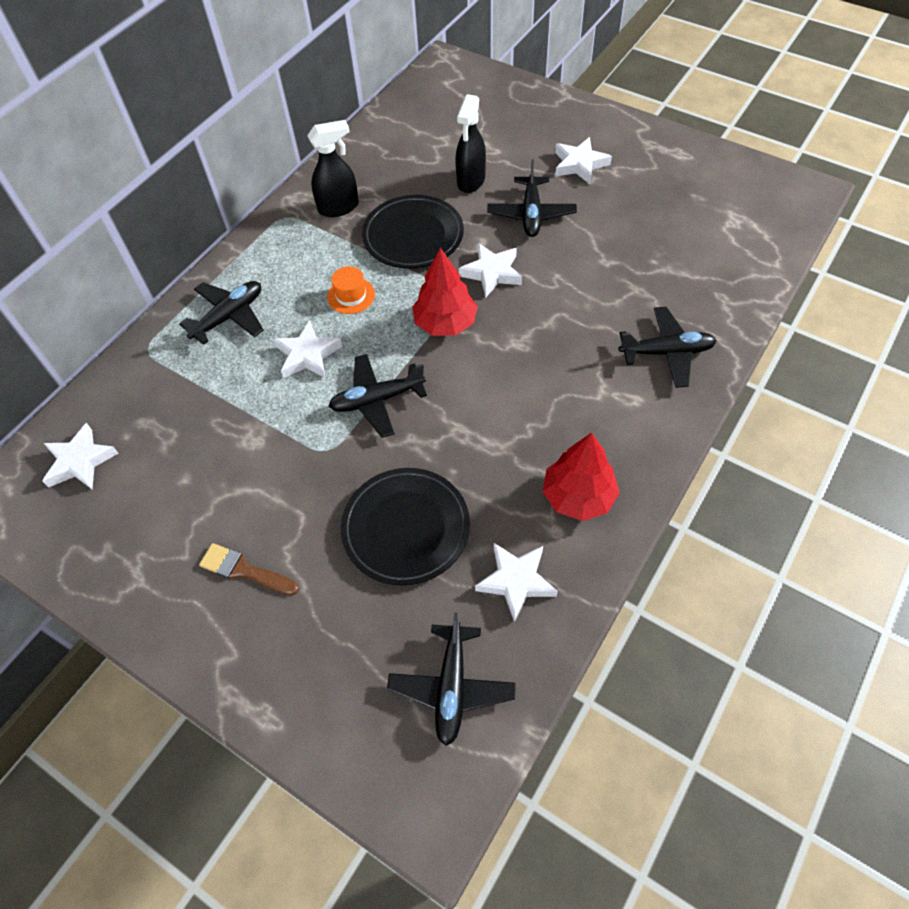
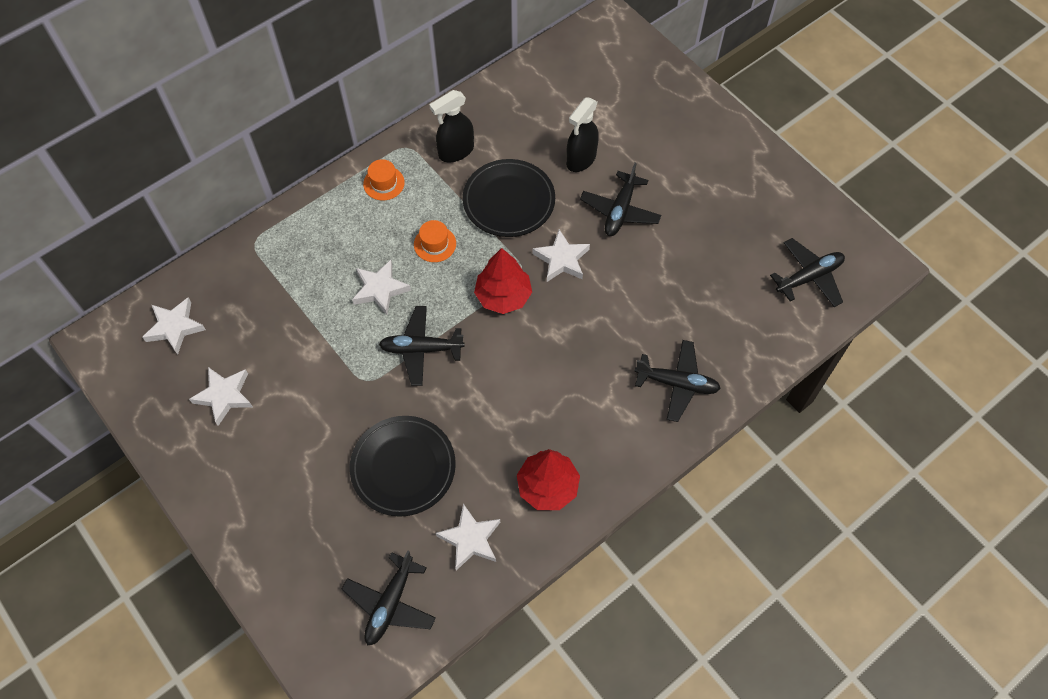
camera: 15 degrees right, 5 degrees up
black plane [179,281,264,345] -> black plane moved to [770,238,845,307]
brown brush [199,543,299,595] -> none
black spray bottle [307,120,359,217] -> black spray bottle turned 150 degrees clockwise [429,90,474,162]
white star [555,137,612,184] -> white star moved to [189,367,253,426]
none -> orange hat [363,159,405,201]

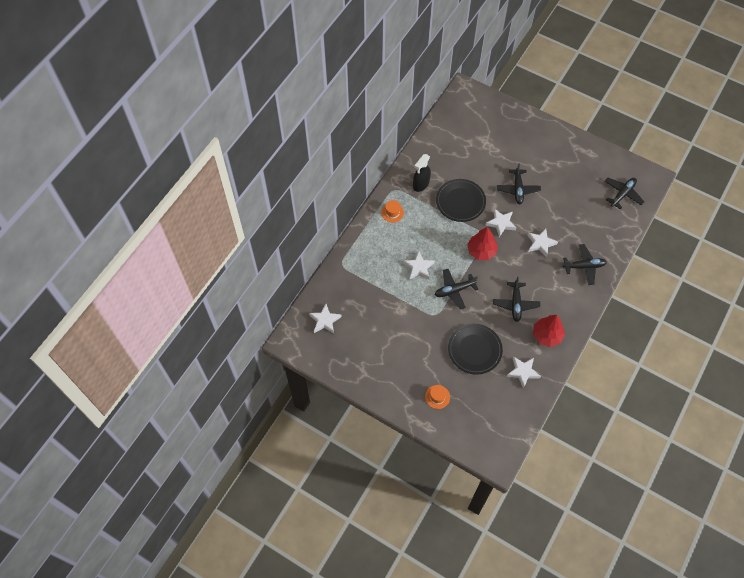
camera: 20 degrees left, 0 degrees up
white star [189,367,253,426] -> white star moved to [527,228,558,257]
black plane [341,550,436,646] -> black plane moved to [493,276,540,322]
orange hat [414,220,456,262] -> orange hat moved to [425,385,450,409]
black spray bottle [566,98,599,172] -> none

